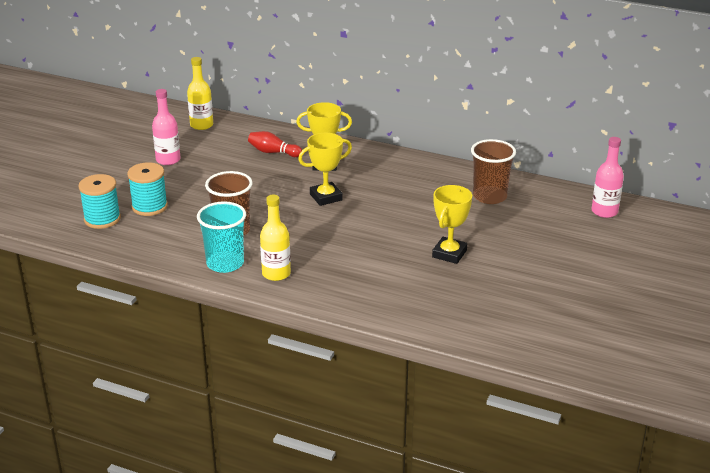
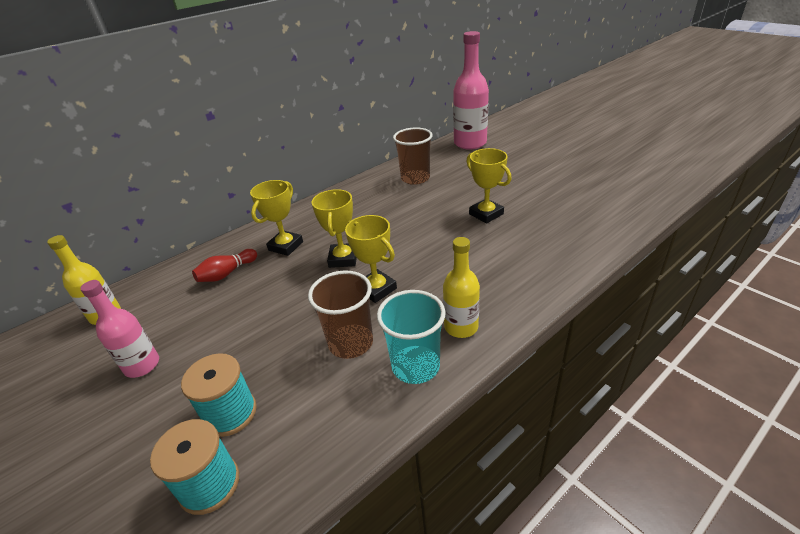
camera: 60 degrees left, 5 degrees up
pink bottle [592,137,624,218] -> pink bottle [453,31,489,150], size x1.65
none -> yellow trophy [345,215,397,303]

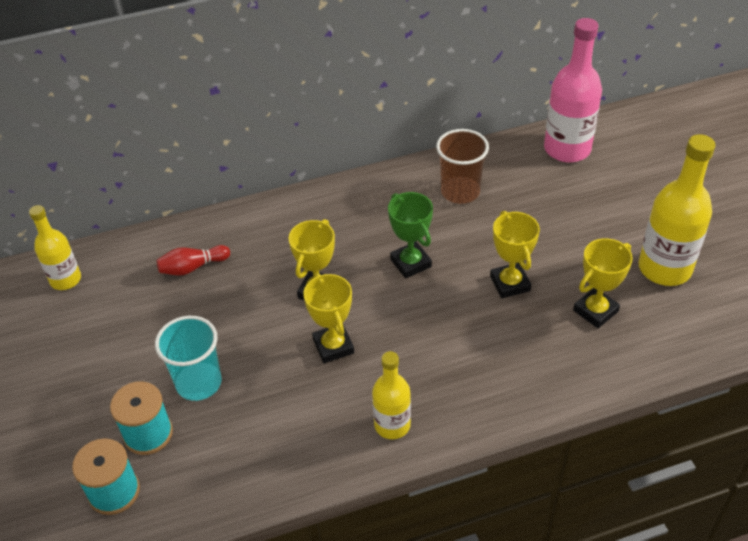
camera: 20 degrees right, 10 degrees up
pink bottle [80,280,159,378] -> none
yellow trophy [250,180,303,256] -> yellow trophy moved to [573,238,633,328]
brown cup [308,270,373,359] -> none
turquoise cup [377,290,446,384] -> turquoise cup moved to [155,316,222,401]
none -> green trophy [388,192,433,278]
none -> yellow bottle [638,134,715,286]

